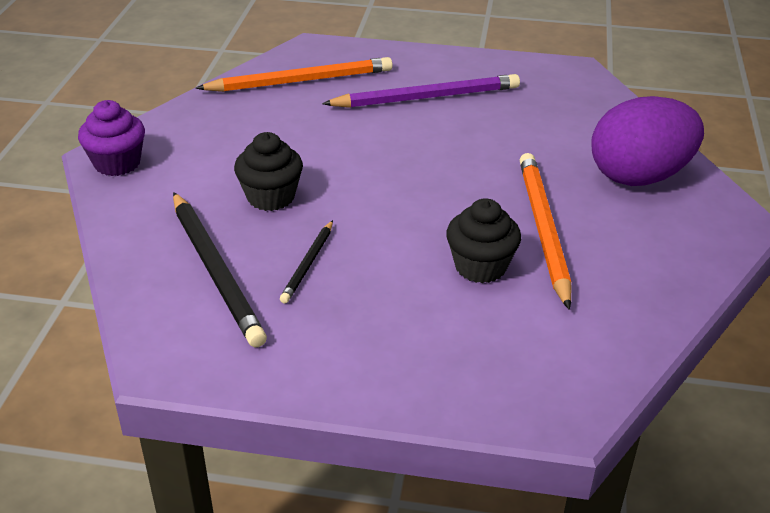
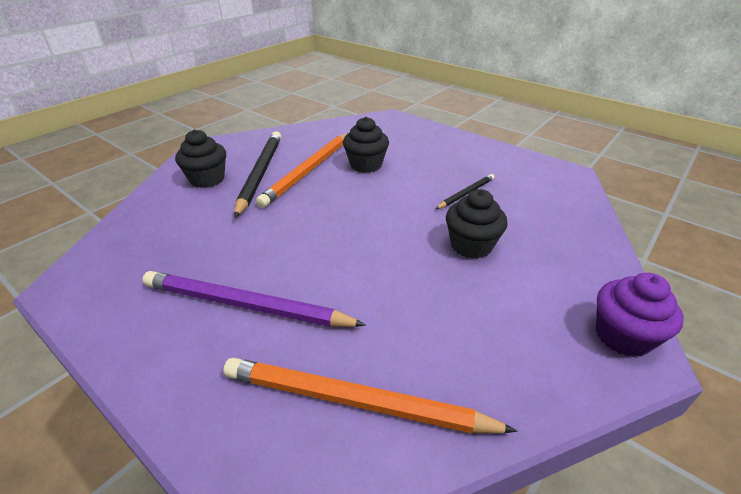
camera: 150 degrees left, 0 degrees up
black pencil [173,192,267,347] -> black pencil moved to [234,131,281,218]
purple egg [591,96,704,186] -> black cupcake [175,129,226,188]

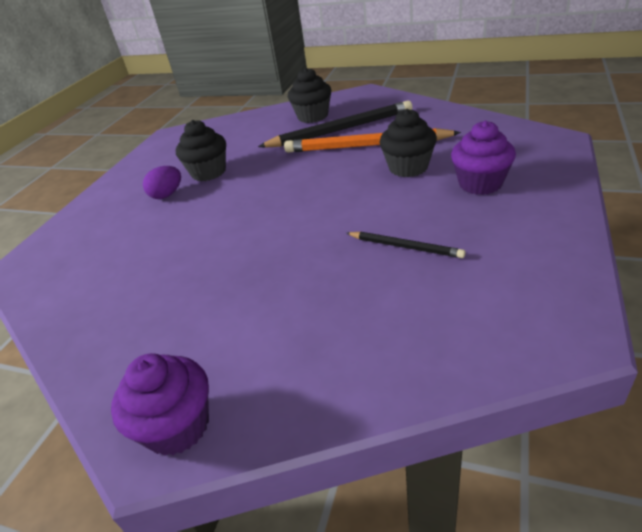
camera: 75 degrees right, 0 degrees up
purple pencil [142,271,366,327] -> purple egg [143,166,181,199]
orange pencil [223,358,517,433] -> none
black cupcake [446,189,508,259] -> black cupcake moved to [176,120,226,181]
none -> purple cupcake [451,121,516,195]

